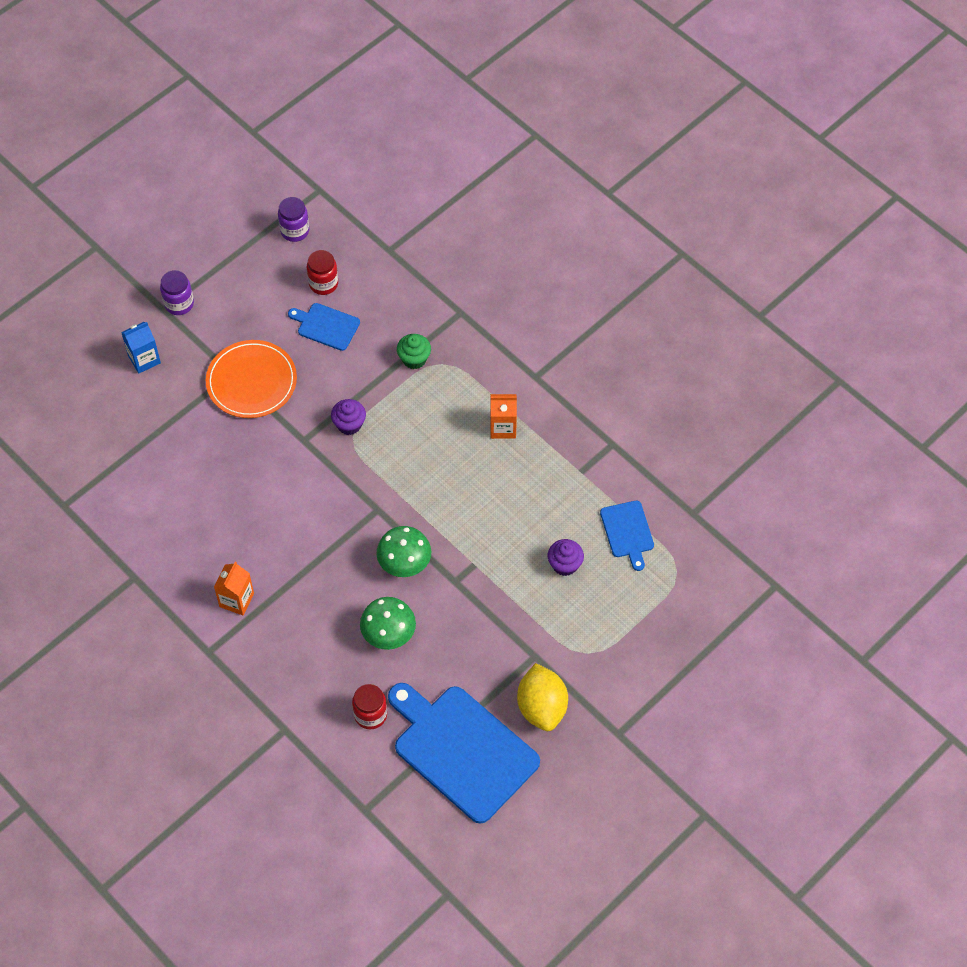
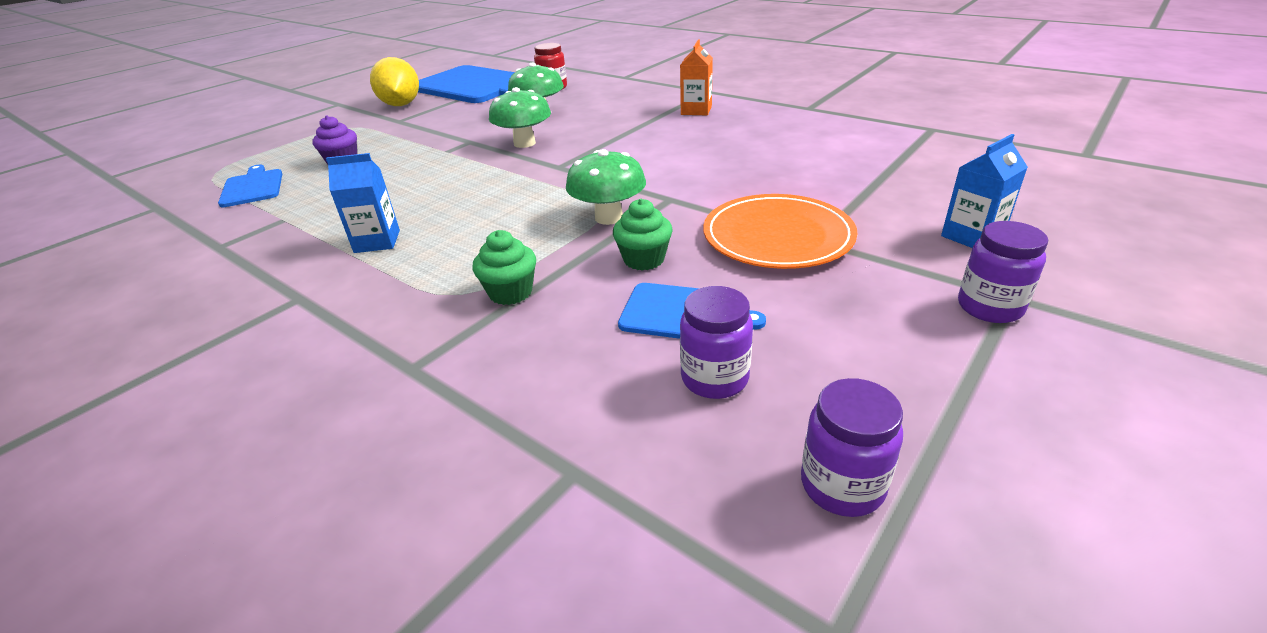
camera: 175 degrees right, 25 degrees down
red jar [307,250,338,295] -> purple jar [680,286,753,399]
purple cupcake [331,399,366,435] -> green mushroom [566,149,646,225]
orange carton [490,394,517,439] -> blue carton [326,153,400,253]
none -> green cupcake [613,199,673,271]

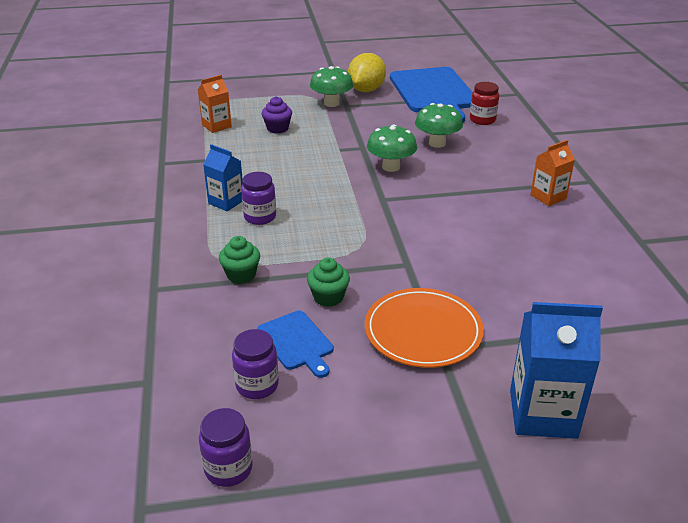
camera: 40 degrees right, 0 degrees up
blue cutting board [218,165,282,207] -> orange carton [198,75,232,133]
green mushroom [566,149,646,225] -> green mushroom moved to [310,66,353,107]
blue carton [941,134,1028,248] -> blue carton [510,302,603,439], size x1.64
purple jar [958,221,1048,323] -> purple jar moved to [241,172,276,225]

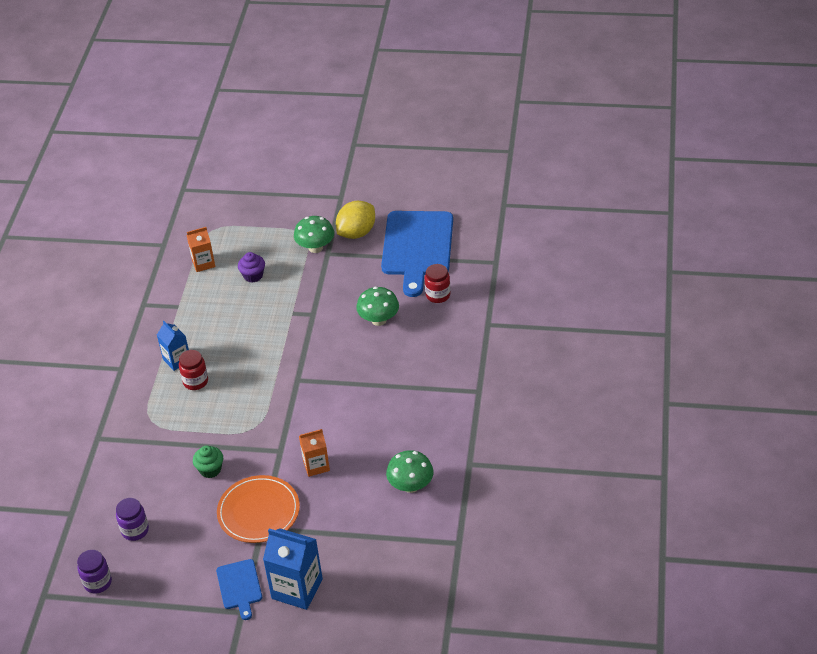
camera: 20 degrees right, 10 degrees up
green cupcake [219,236,260,284] -> none
purple jar [241,172,276,225] -> red jar [179,350,208,390]
blue cutting board [257,310,334,378] -> blue cutting board moved to [216,559,262,620]
green mushroom [367,124,417,172] -> green mushroom moved to [386,450,434,493]
orange carton [530,140,575,206] -> orange carton moved to [299,429,330,477]

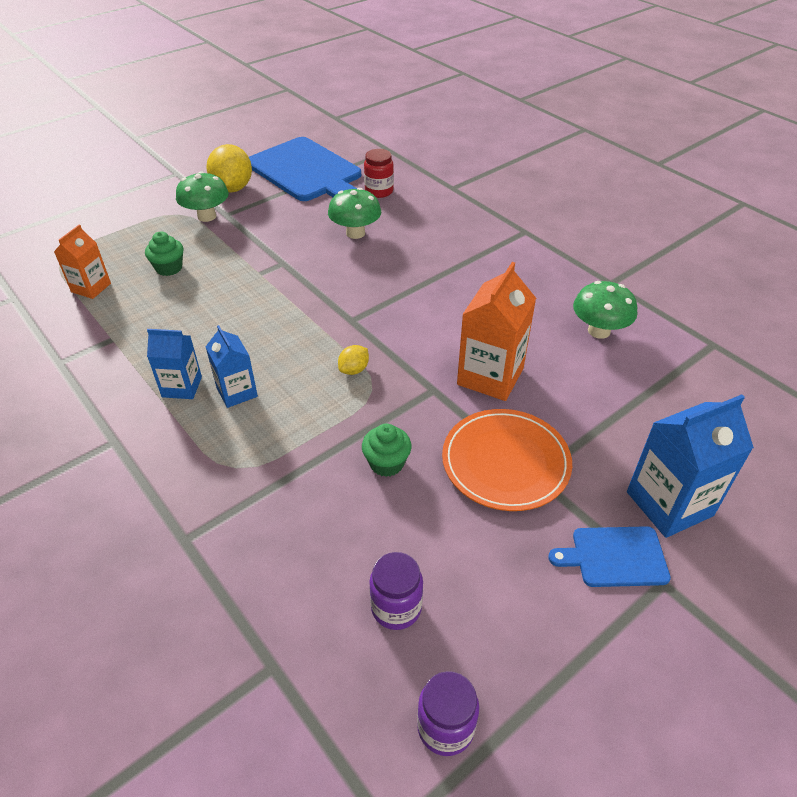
camera: 50 degrees left, 0 degrees up
red jar [179,350,208,390] -> blue carton [205,325,258,408]
blue cutting board [216,559,262,620] -> blue cutting board turned 150 degrees clockwise [549,526,671,587]
purple cupcake [238,252,265,283] -> green cupcake [145,231,184,276]
orange carton [299,429,330,477] -> orange carton [457,262,536,401], size x1.64
none -> yellow lemon [338,345,369,375]

